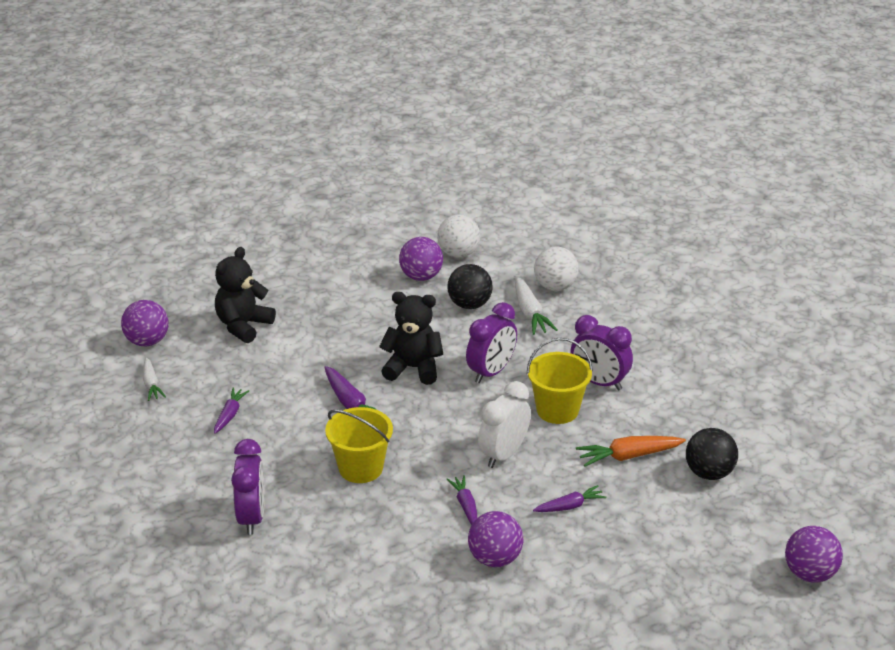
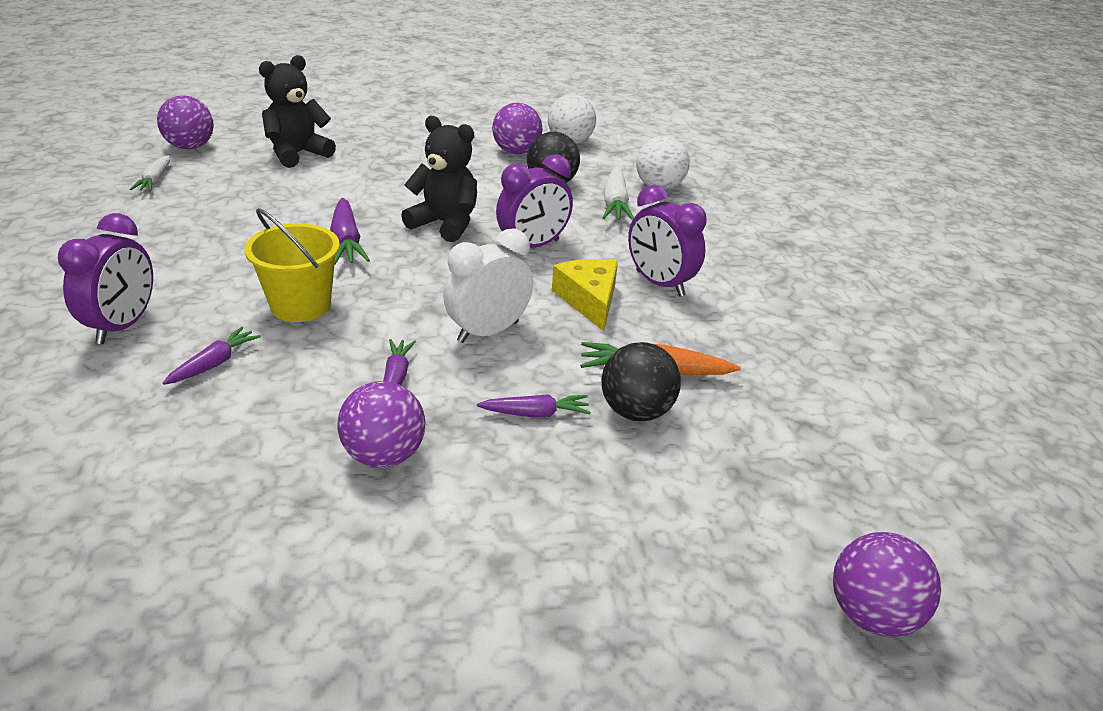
camera: 15 degrees right, 0 degrees up
purple carrot [214,388,249,434] -> purple carrot moved to [163,327,261,385]
yellow bucket [526,338,593,424] -> yellow cheese [552,259,618,331]
black ball [686,428,738,480] -> black ball moved to [601,342,681,421]

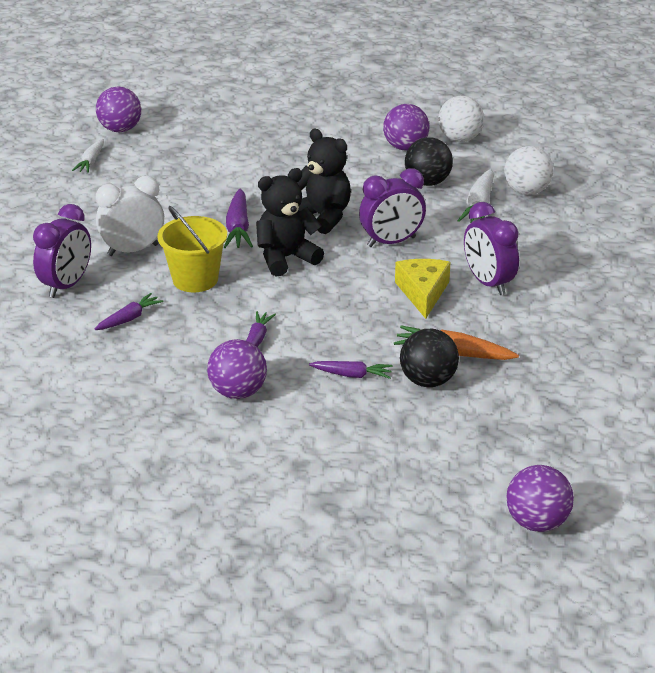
camera: 15 degrees right, 0 degrees up
black teddy bear [259,55,336,168] -> black teddy bear moved to [256,168,324,276]
white clock [443,228,533,343] -> white clock moved to [96,176,164,256]

